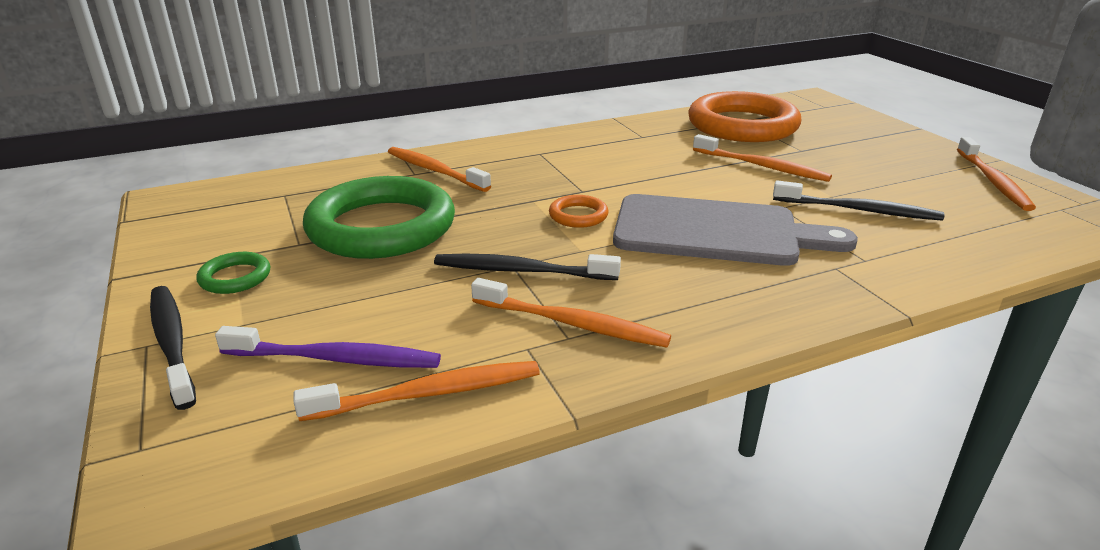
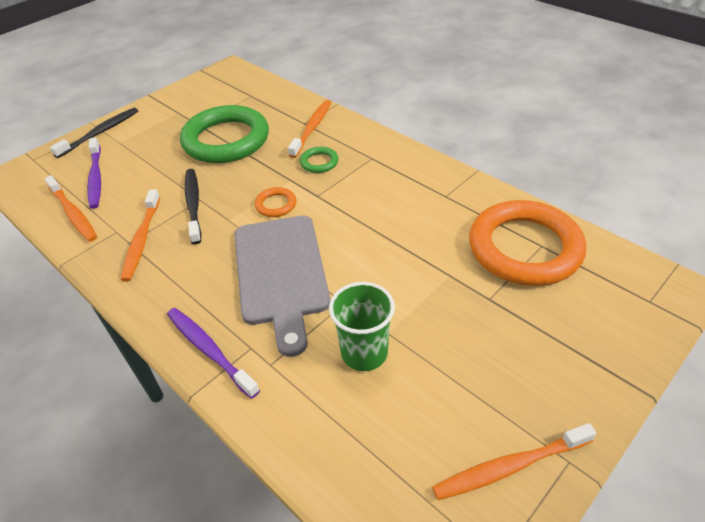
camera: 70 degrees right, 15 degrees up
green ring [196,252,270,294] -> green ring moved to [300,147,338,173]
orange toothbrush [693,134,832,182] -> none
black toothbrush [773,180,944,221] -> green cup [329,282,395,371]
none -> purple toothbrush [167,308,260,399]

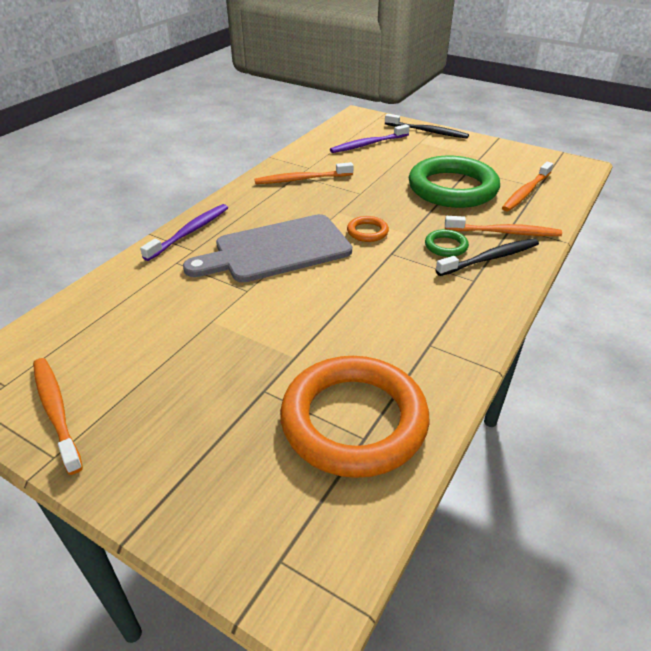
camera: 75 degrees right, 5 degrees down
orange toothbrush [44,175,97,242] -> orange toothbrush moved to [502,162,553,211]
black toothbrush [185,169,201,244] -> black toothbrush moved to [436,238,539,276]
green cup [329,282,395,371] -> none

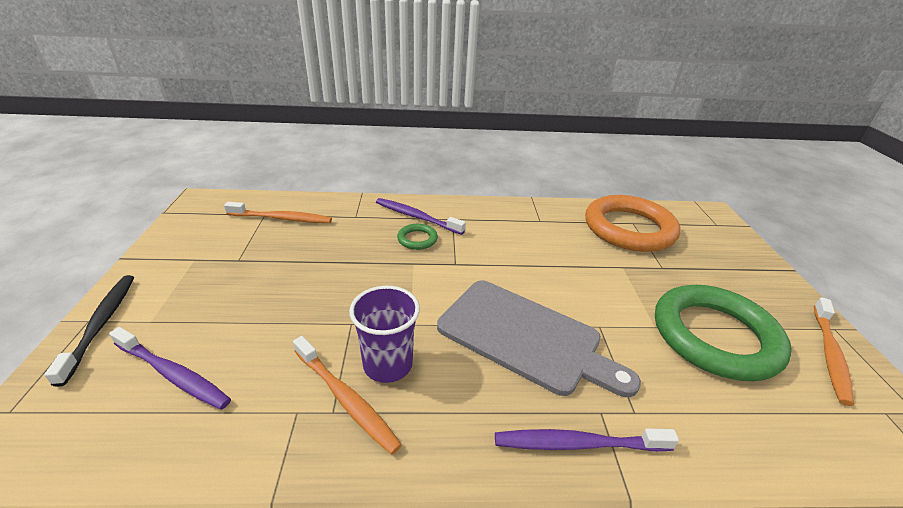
camera: 125 degrees left, 5 degrees down
orange ring [347,216,389,242] -> none
green ring [409,156,500,208] -> green ring moved to [655,285,792,381]
black toothbrush [436,238,539,276] -> purple toothbrush [376,198,466,235]
orange toothbrush [445,216,562,236] -> none
none -> purple cup [349,286,420,383]

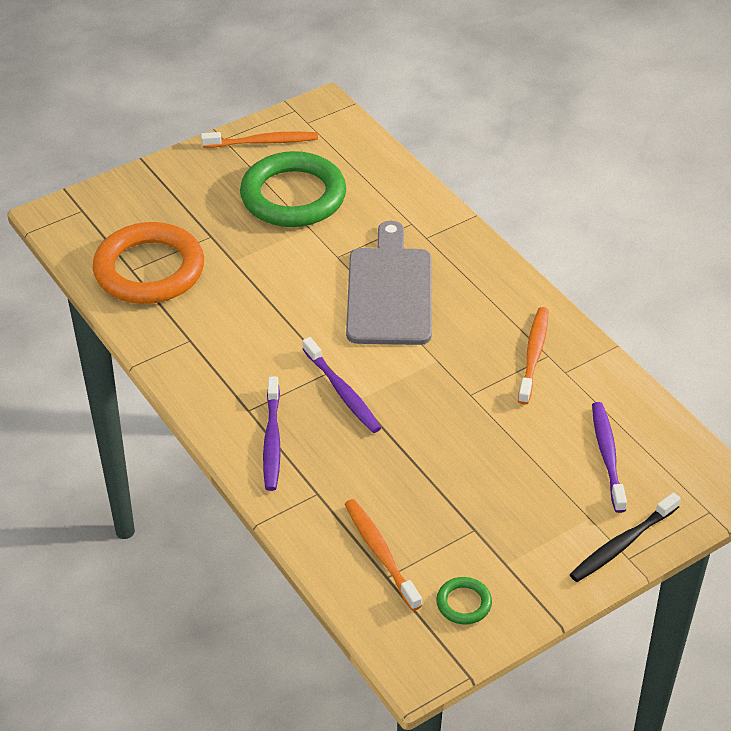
camera: 120 degrees left, 10 degrees up
purple cup [349,286,420,383] -> none
green ring [397,224,438,250] -> green ring moved to [436,577,492,624]
purple toothbrush [495,428,679,452] -> purple toothbrush moved to [303,337,381,433]

